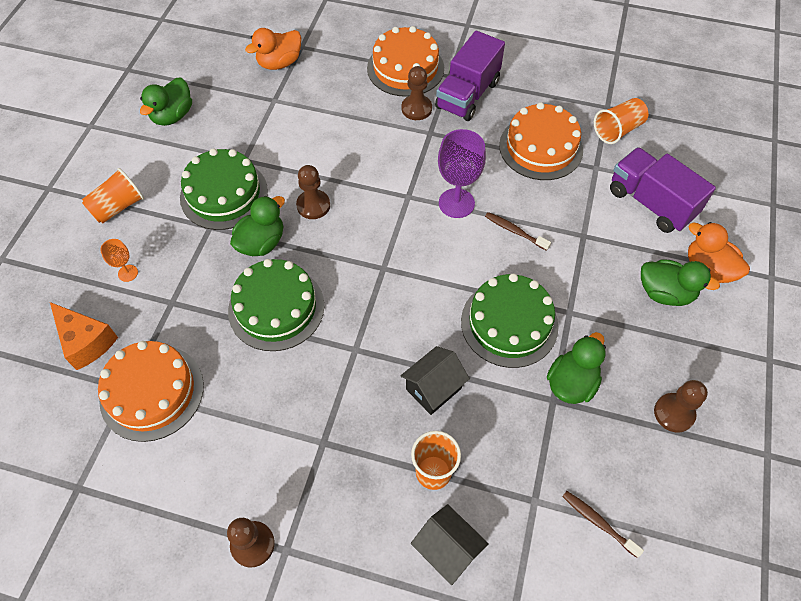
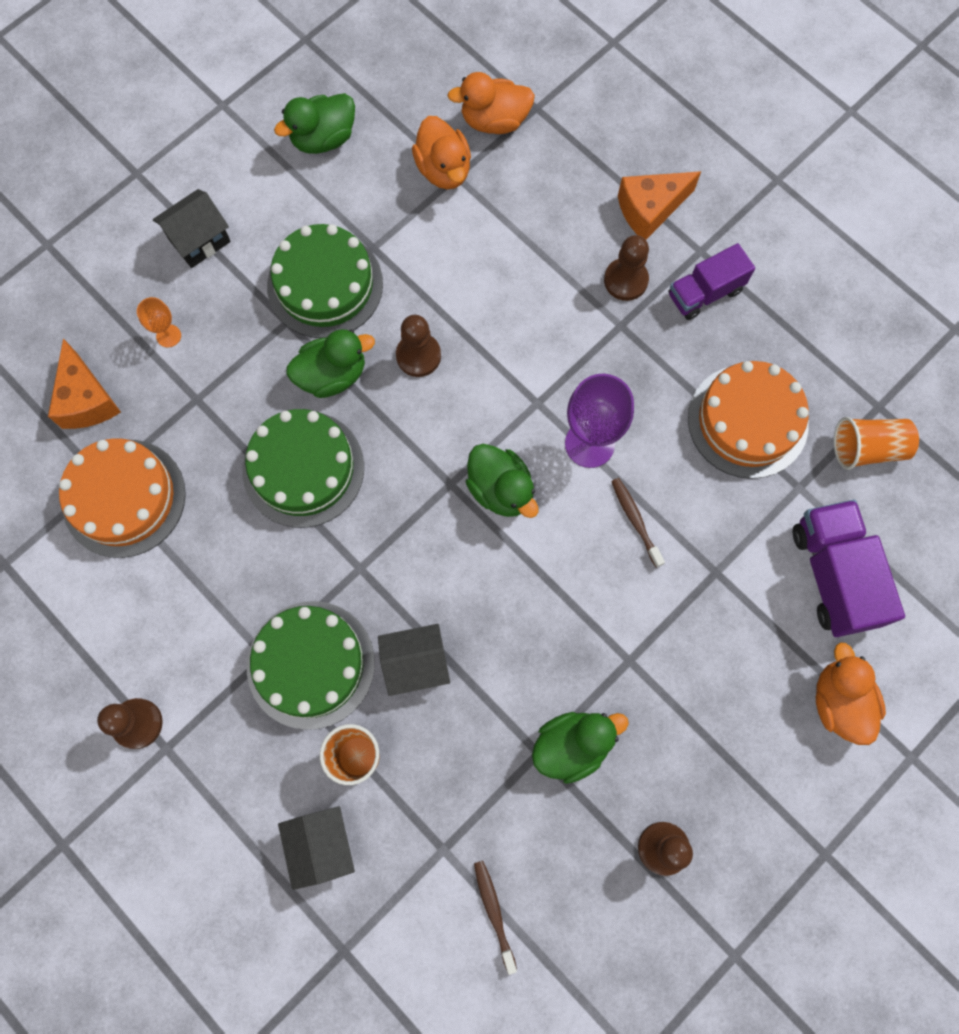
camera: 30 degrees right, 15 degrees up
orange cup [82,168,144,223] -> black house [153,189,231,268]
orange cake [367,26,444,97] -> orange cheese [618,171,701,240]
purple truck [435,31,505,121] -> purple truck [669,243,755,320], size x0.66
green cake [461,273,559,368] -> green cake moved to [247,601,375,730]
green duck [641,259,720,306] -> green duck moved to [466,444,538,518]
none -> orange duck [412,116,471,190]

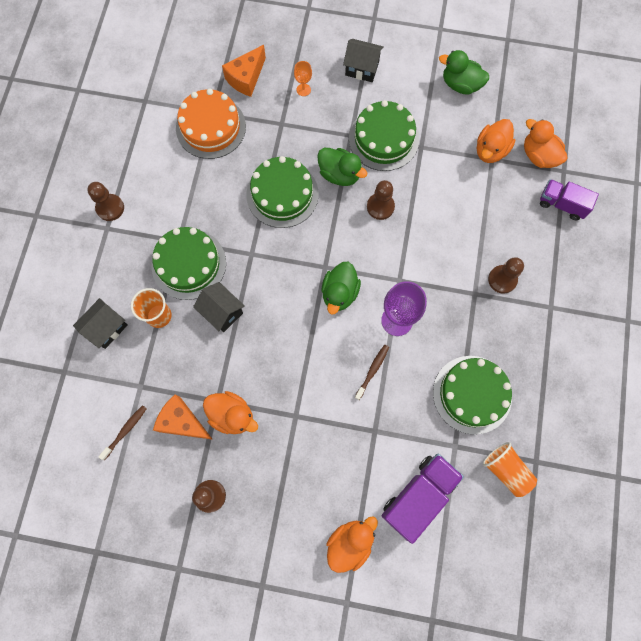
camera: 55 degrees right, 0 degrees up
green duck [532,712,629,784] -> orange duck [203,391,258,434]
orange cheese [618,171,701,240] -> orange cheese moved to [153,394,213,440]
purple truck [669,243,755,320] -> purple truck moved to [540,179,599,220]
orange cake [688,361,809,479] -> green cake [433,356,512,435]

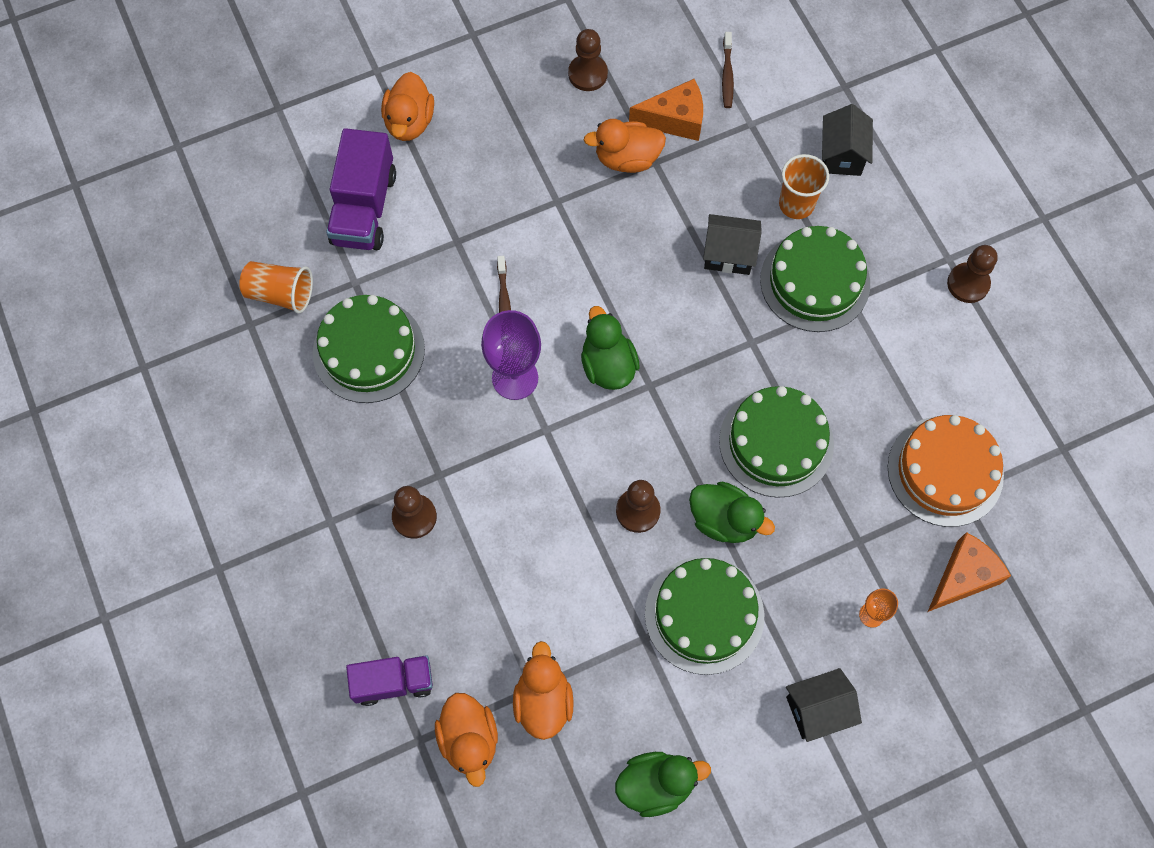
camera: 145 degrees right, 5 degrees down
orange cheese [222,45,266,97] -> orange cheese turned 45 degrees clockwise [928,532,1011,612]
green duck [317,148,368,186] -> green duck turned 150 degrees counterclockwise [689,482,775,543]
orange duck [524,119,567,168] -> orange duck turned 60 degrees clockwise [435,693,498,787]

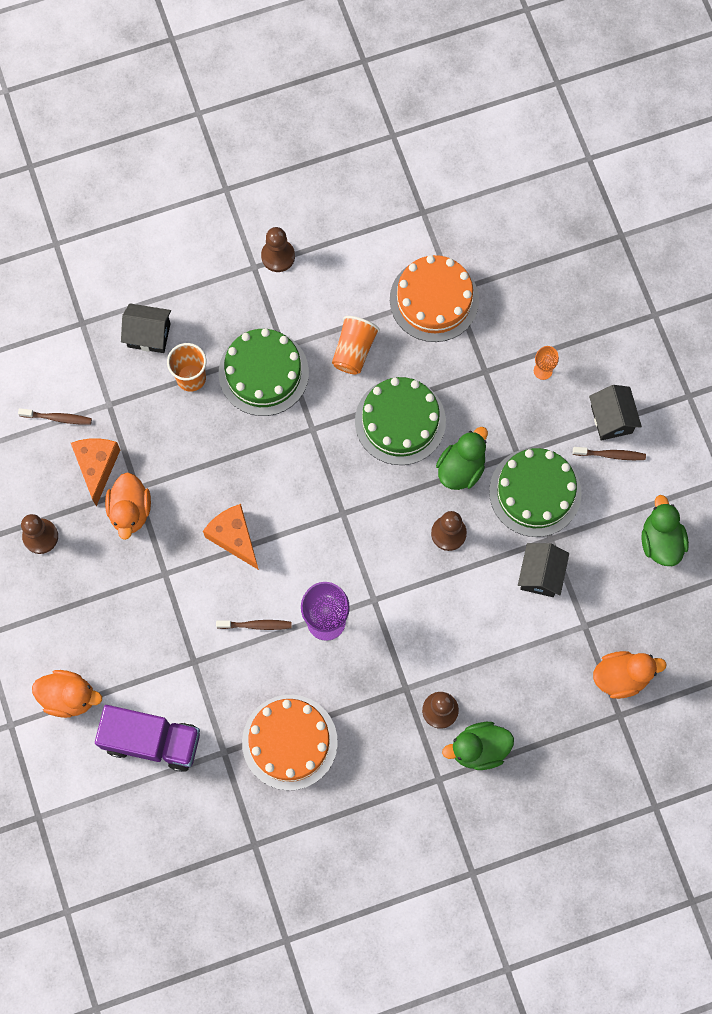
camera: 85 degrees left, 5 degrees up
orange cup [239,261,313,313] -> orange cup moved to [332,316,380,374]
green cake [313,295,425,403] -> orange cake [242,695,338,790]
purple truck [346,655,433,706] -> none
orange duck [513,641,574,740] -> none
green duck [581,306,640,390] -> green duck moved to [442,722,514,770]
black house [703,214,762,275] -> black house moved to [518,543,569,597]
orange cheese [928,532,1011,612] -> orange cheese moved to [203,504,259,570]
none -> brown toothbrush [573,447,646,460]

